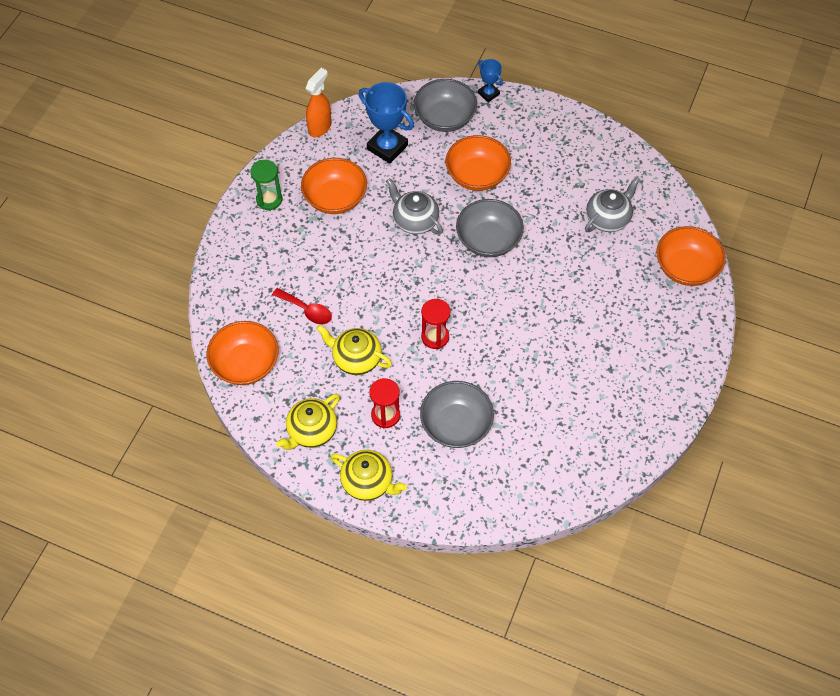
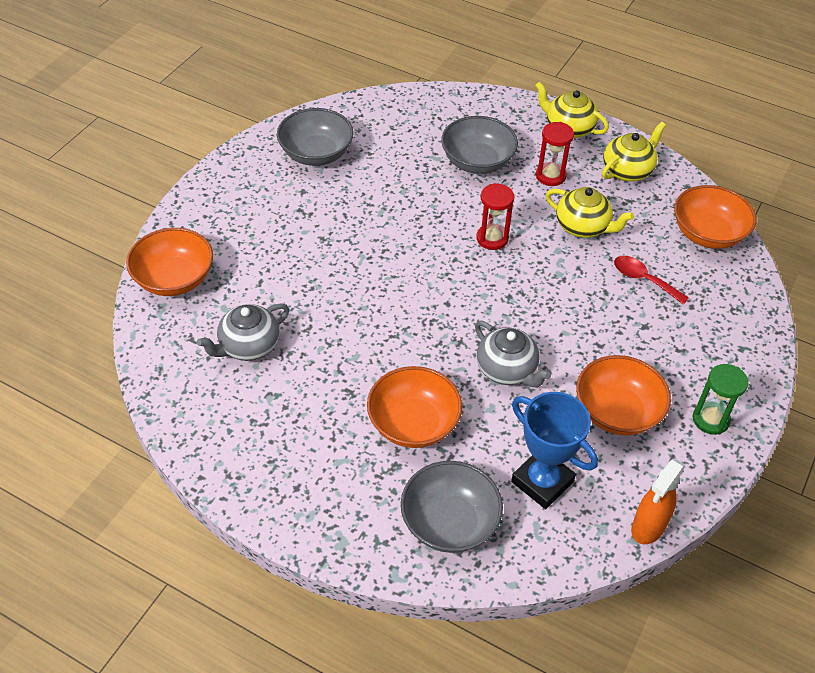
camera: 175 degrees left, 10 degrees down
grey bowl [456,199,524,257] -> grey bowl moved to [277,108,354,166]
blue trophy [478,59,503,102] -> none

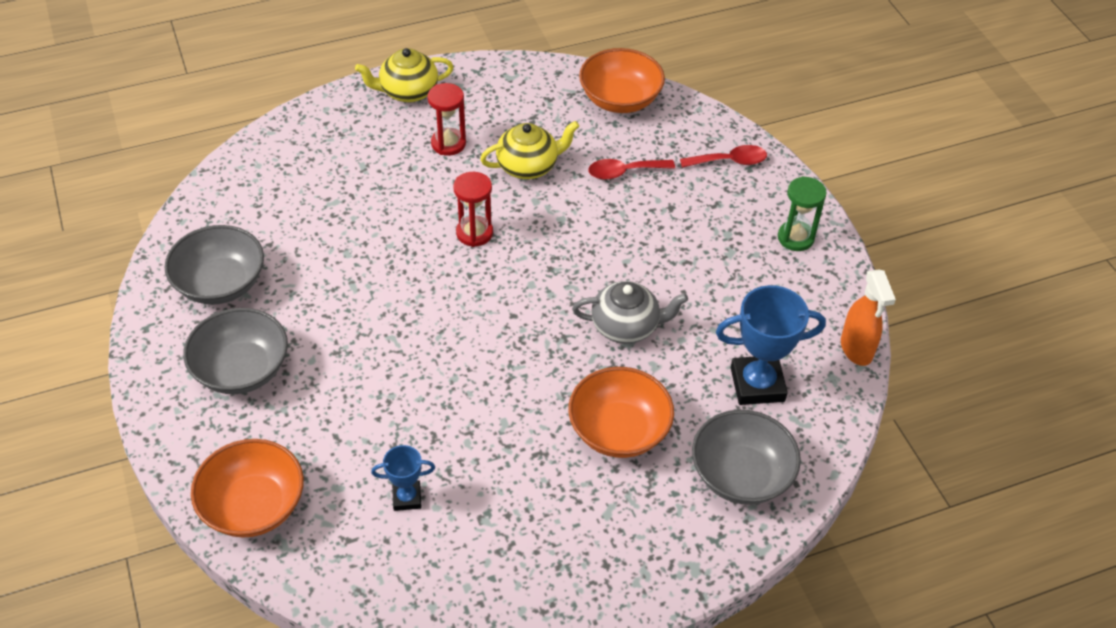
camera: 50 degrees left, 0 degrees up
grey teapot [197,304,289,361] -> blue trophy [371,445,435,511]
grey bowl [441,116,518,174] -> grey bowl moved to [183,308,288,394]
orange bowl [576,355,671,435] -> none
yellow teapot [602,122,666,182] -> none
none -> red spoon [680,145,767,168]

